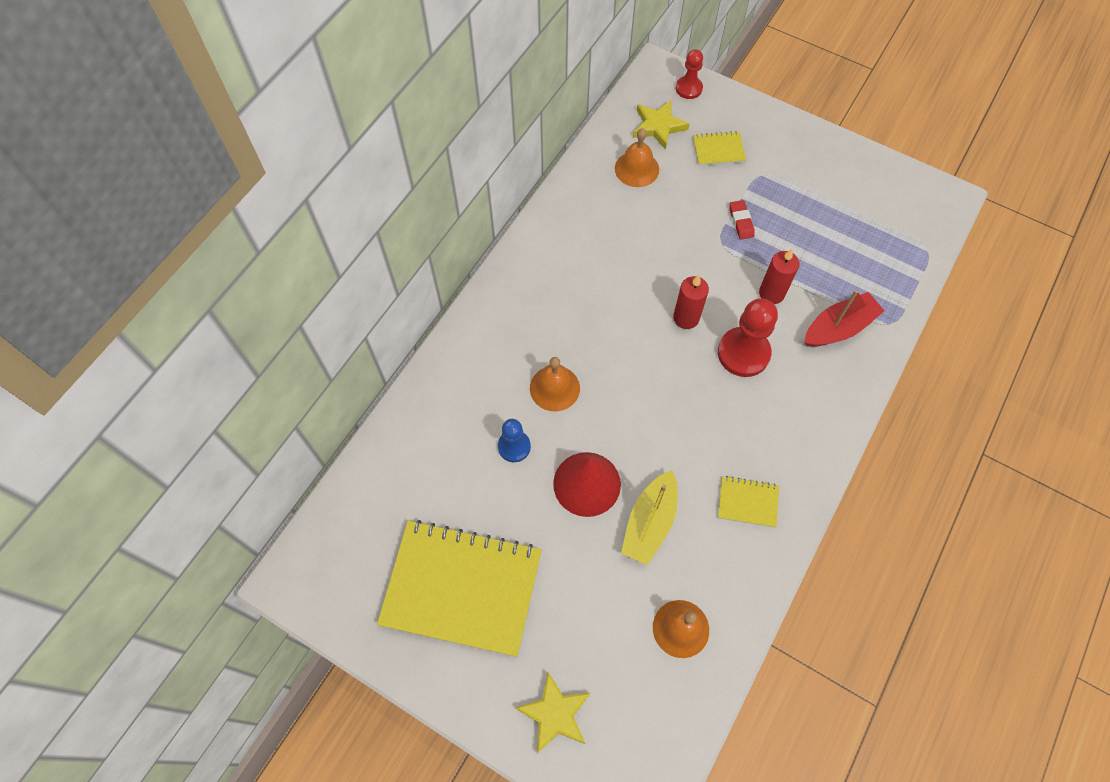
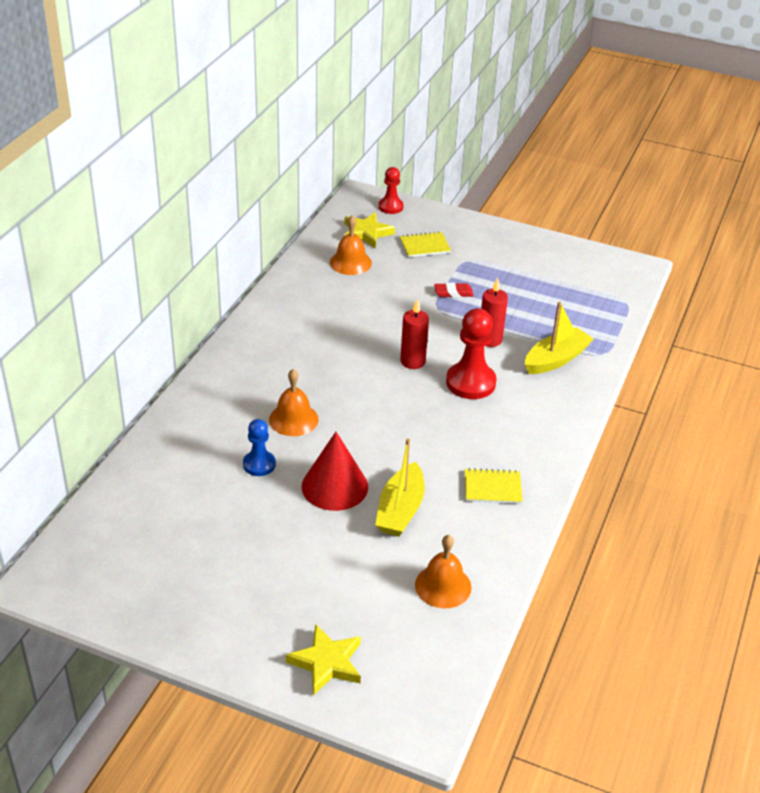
camera: 10 degrees left, 25 degrees down
yellow notebook [377,520,542,657] -> none
red eraser [730,200,755,240] -> red eraser turned 75 degrees counterclockwise [434,283,473,298]
red boat [804,290,885,347] -> yellow boat [525,301,593,374]

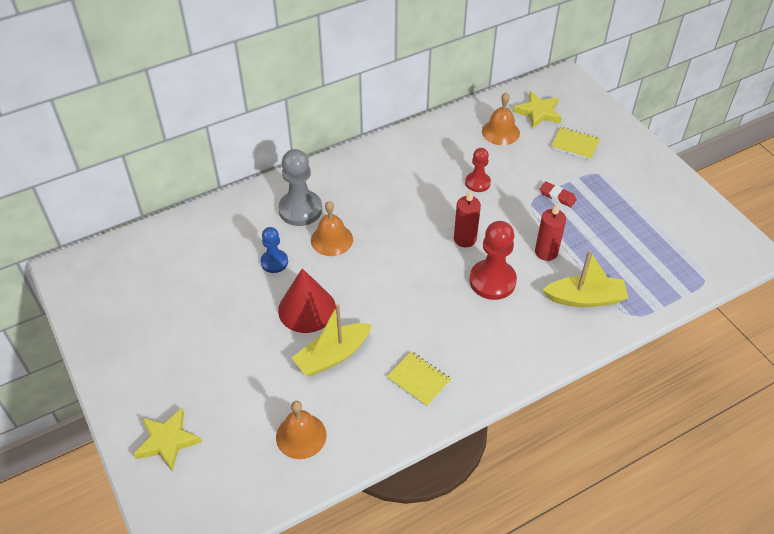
camera: 40 degrees right, 10 degrees up
red pawn [378,167,404,214] -> red pawn moved to [465,148,491,192]
none -> grey pawn [278,149,322,226]

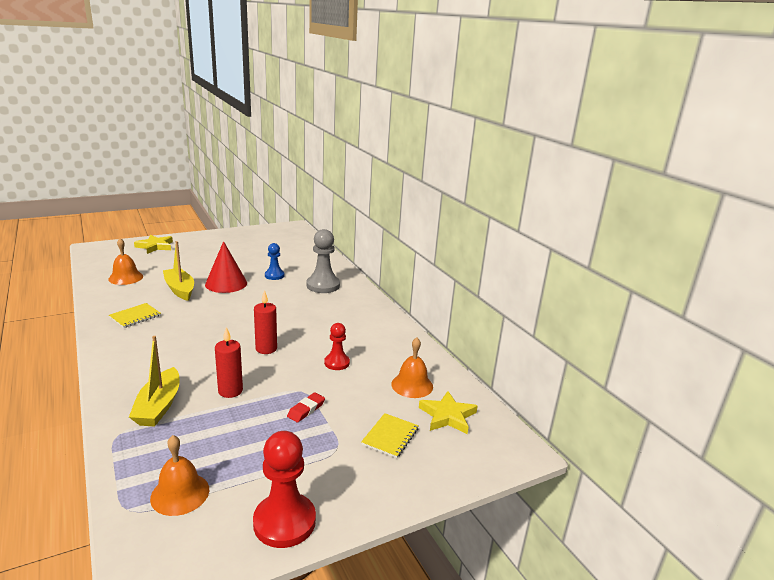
camera: 90 degrees right, 25 degrees down
orange bell [311,201,353,256] -> orange bell moved to [150,435,209,516]
red pawn [469,221,517,300] -> red pawn moved to [253,431,316,548]

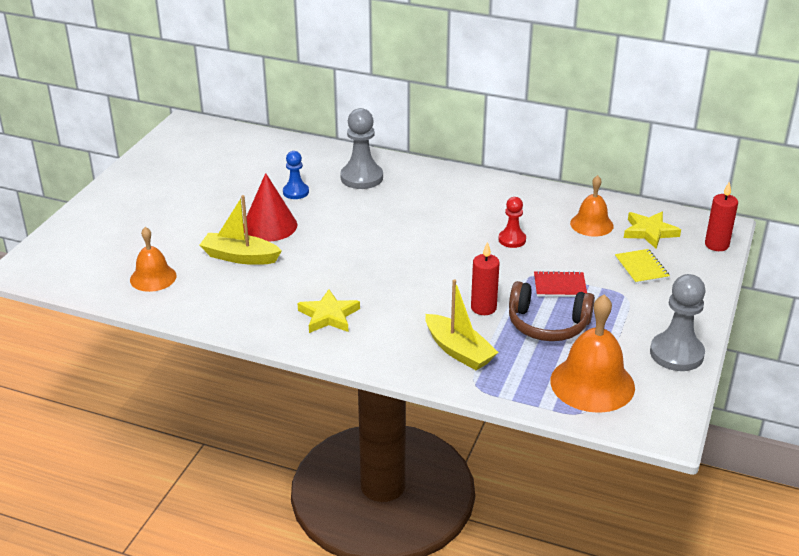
camera: 40 degrees left, 10 degrees up
yellow notebook [109,303,161,328] -> none
yellow star [134,235,173,254] -> yellow star moved to [298,289,360,333]
orange bell [150,435,209,516] -> orange bell [550,294,635,413], size x1.62
red pawn [253,431,316,548] -> grey pawn [650,274,706,371]
red candle [254,290,277,354] -> red candle moved to [705,181,738,251]
red eraser [287,392,325,423] -> red notebook [534,271,587,297]
none -> brown headphones [509,281,595,341]

